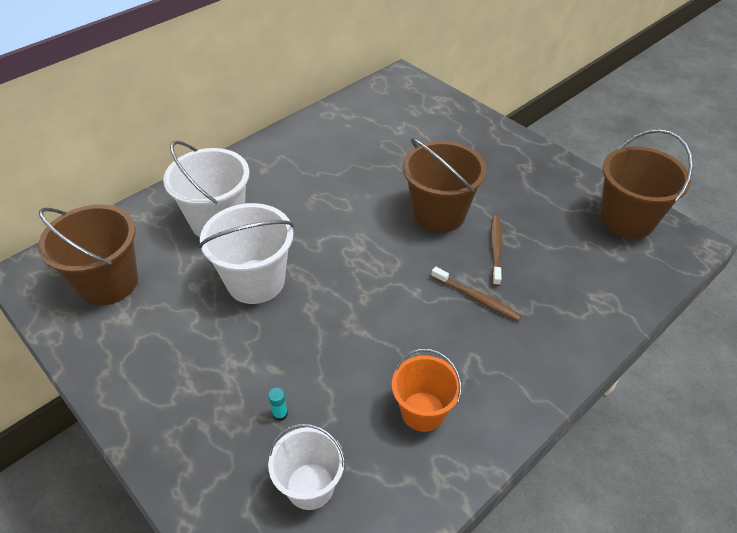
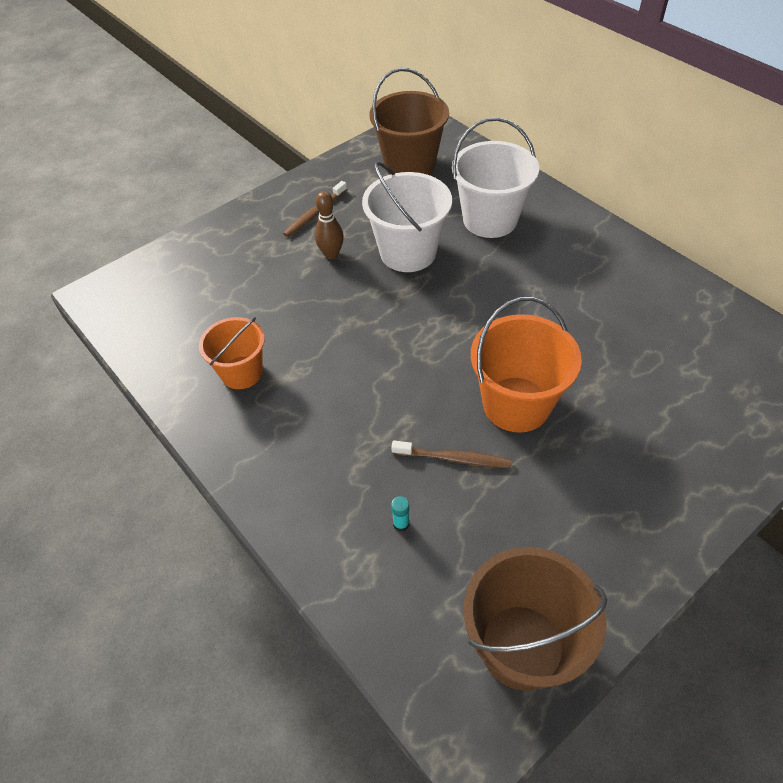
camera: 95 degrees right, 5 degrees up
turquoise glue stick [268,388,288,421] -> turquoise glue stick moved to [391,496,409,532]
white bucket [268,424,345,510] -> none
brown bucket [403,138,487,232] -> orange bucket [471,297,582,433]
brown toothbrush [431,266,522,321] -> brown toothbrush moved to [283,181,347,237]
none -> brown bowling pin [315,191,344,259]

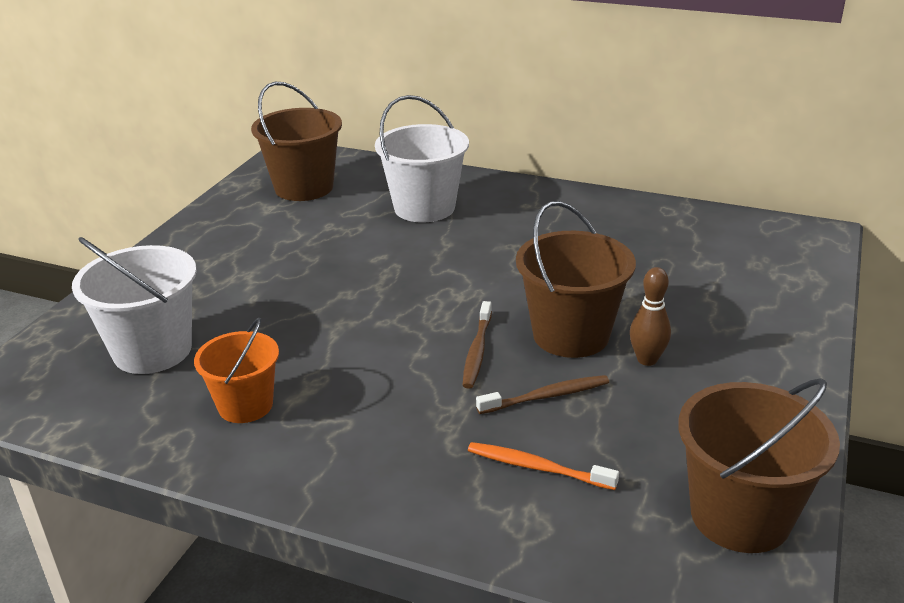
camera: 30 degrees left, 20 degrees down
brown toothbrush [283,181,347,237] -> brown toothbrush moved to [462,301,492,389]
brown bowling pin [315,191,344,259] -> brown bowling pin moved to [630,267,671,366]
white bucket [362,162,452,272] -> white bucket moved to [72,237,197,374]
turquoise glue stick [391,496,409,532] -> orange toothbrush [468,442,619,490]
orange bucket [471,297,582,433] -> brown bucket [516,201,636,358]

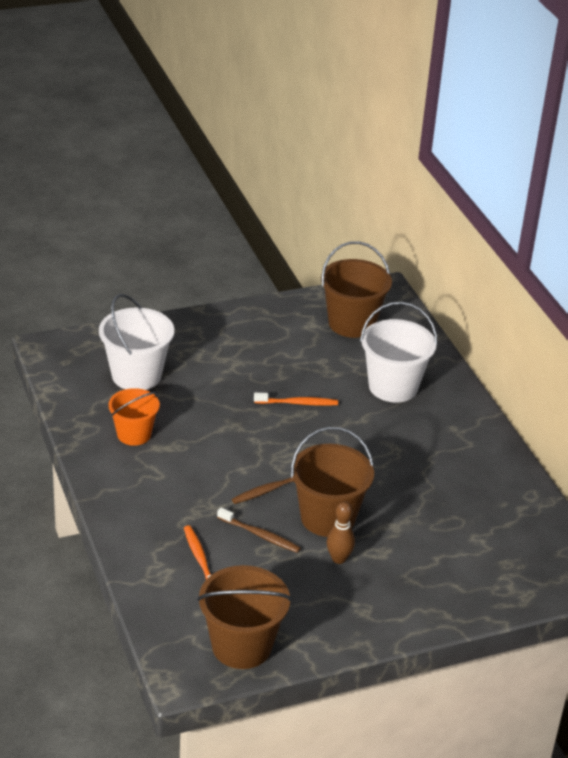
camera: 45 degrees right, 5 degrees up
none -> orange toothbrush [254,393,338,406]

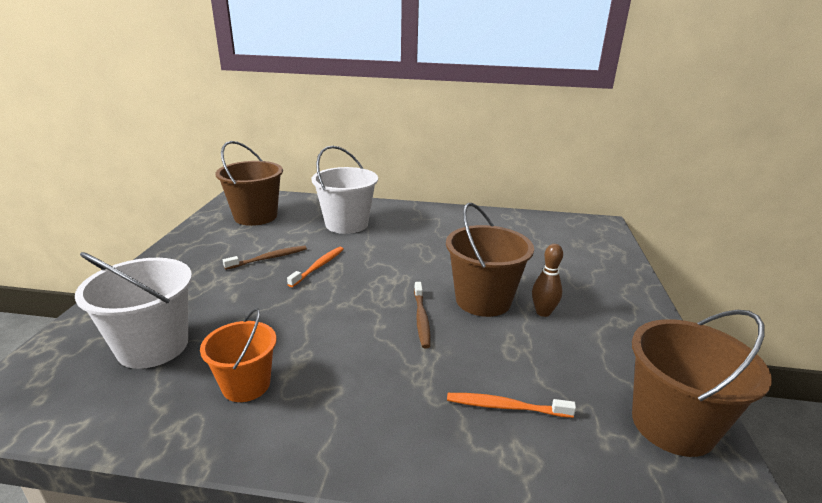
camera: 60 degrees left, 10 degrees down
brown toothbrush [217,508,301,553] -> brown toothbrush moved to [223,246,307,270]

